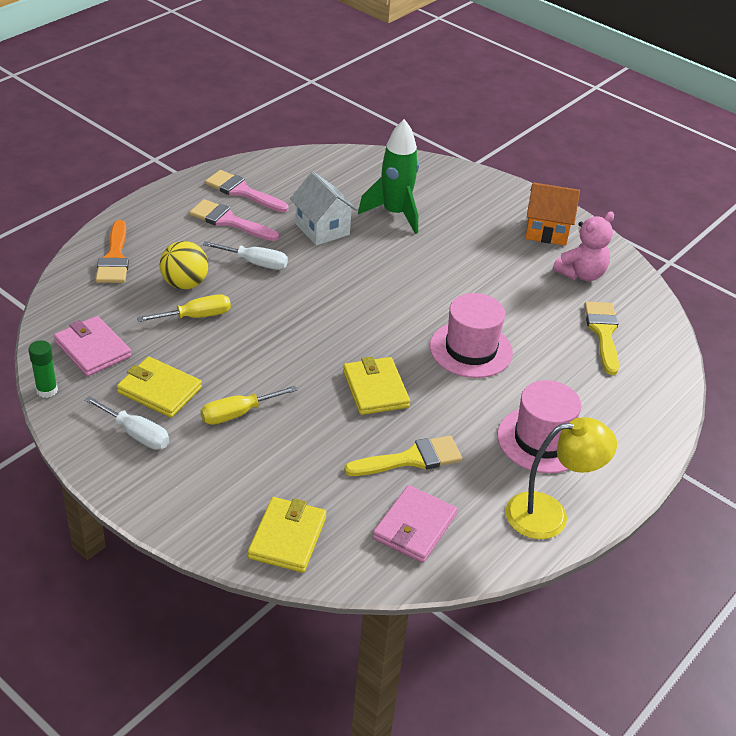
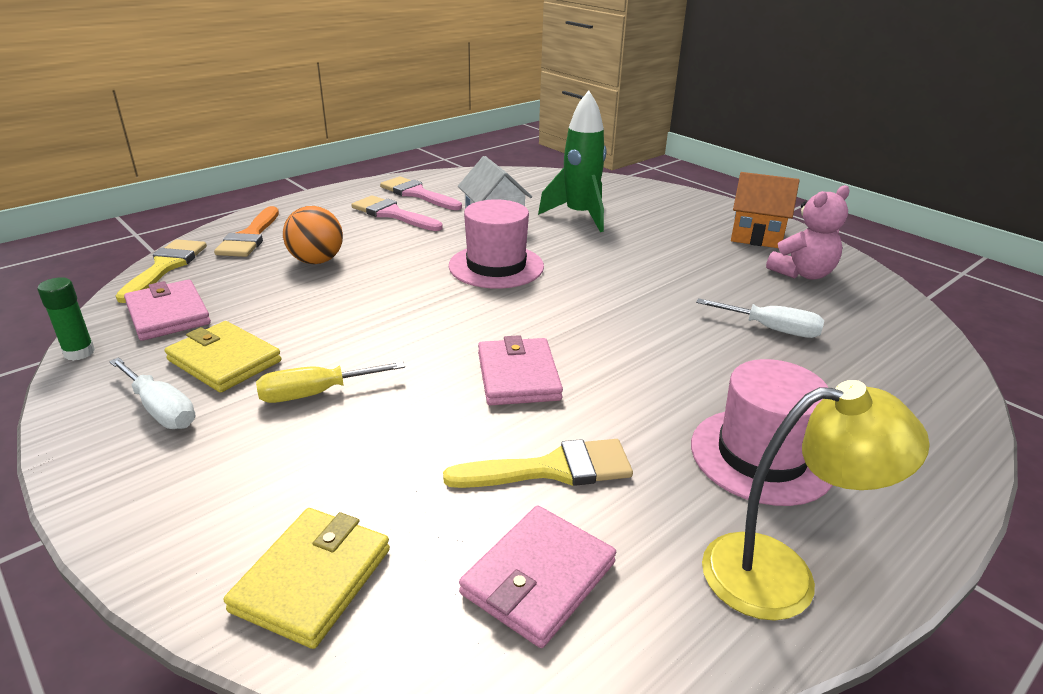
camera: 10 degrees right, 10 degrees down
yellow screwdriver [137,294,231,322] -> none
yellow ball [160,241,209,289] -> orange ball [283,206,343,264]
white screwdriver [203,241,288,270] -> white screwdriver moved to [696,298,824,338]
yellow wallet [343,357,410,415] -> pink wallet [478,335,563,405]
pink hat [430,293,513,378] -> pink hat moved to [449,199,544,289]
yellow brush [584,302,619,375] -> yellow brush moved to [115,239,207,303]

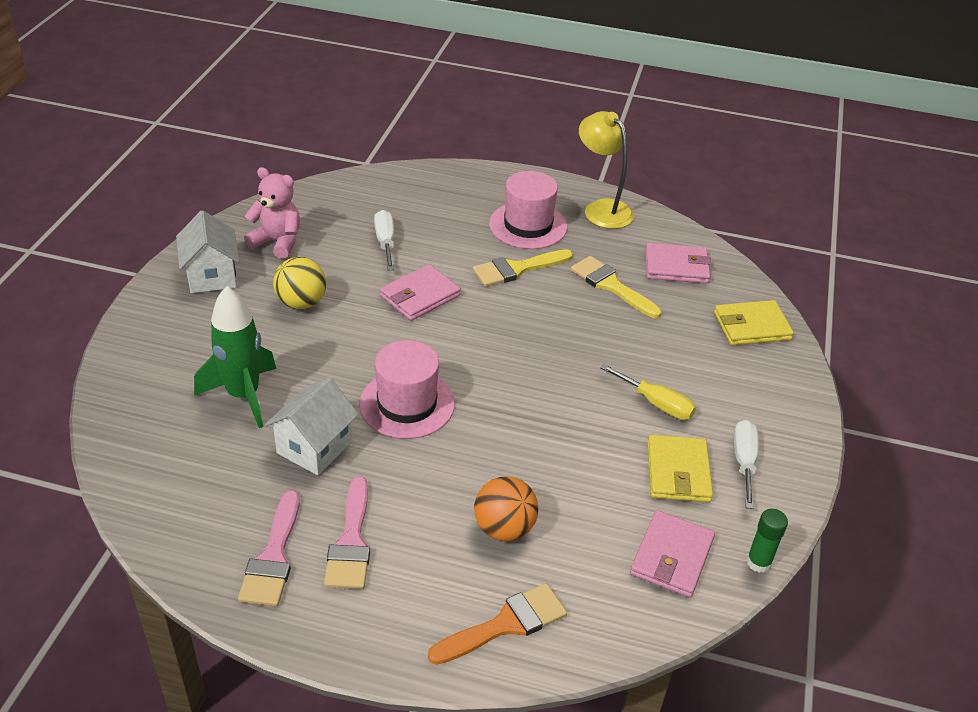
camera: 125 degrees left, 10 degrees up
yellow brush [115,239,207,303] -> yellow brush moved to [473,249,573,287]
pink wallet [478,335,563,405] -> pink wallet moved to [380,264,461,321]
orange house [731,172,799,248] -> white house [176,210,239,293]
none -> yellow ball [273,257,326,309]

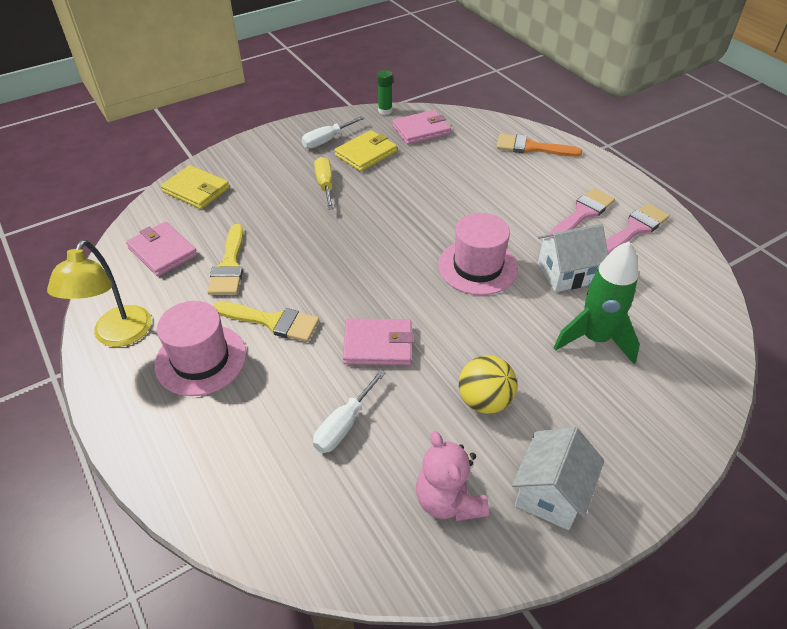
camera: 135 degrees left, 5 degrees up
orange ball [474,476,538,541] -> none

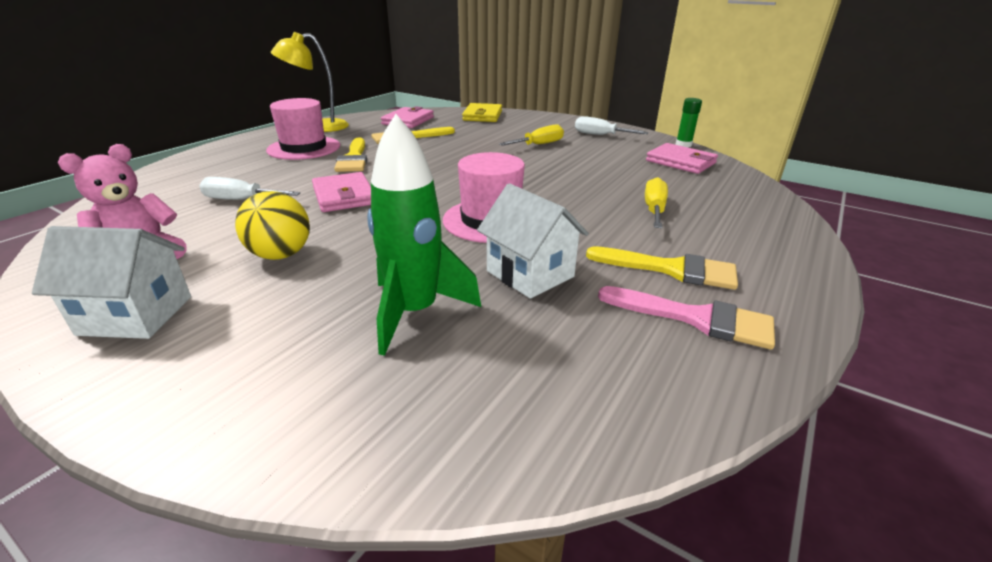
camera: 65 degrees right, 15 degrees down
yellow wallet [335,130,397,172] -> none
orange brush [496,134,582,157] -> none
pink brush [549,188,615,237] -> yellow brush [586,246,738,290]
none -> yellow screwdriver [645,177,668,228]

